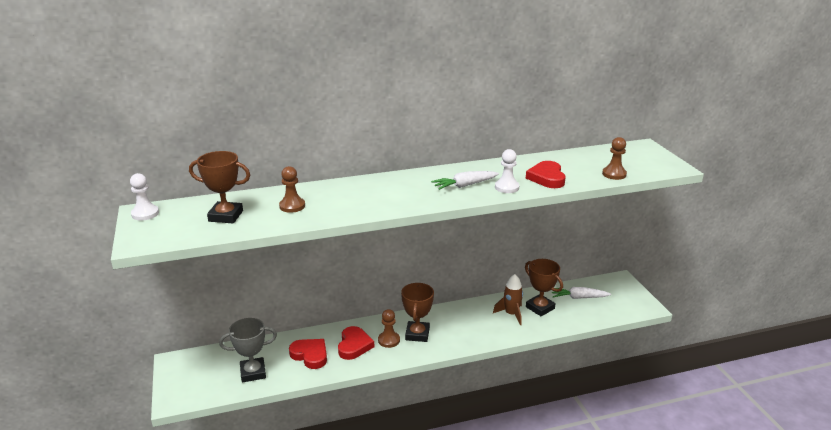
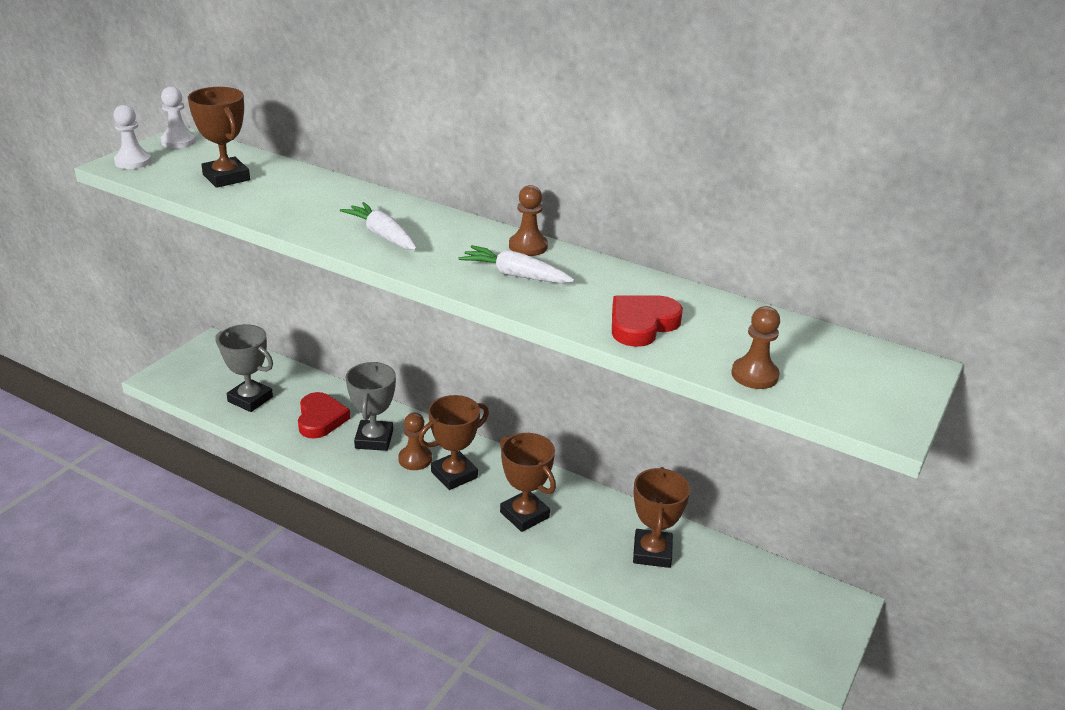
camera: 45 degrees right, 5 degrees up
brown pawn [279,166,305,213] -> brown pawn moved to [509,185,548,256]
red heart [338,326,374,360] -> grey trophy [346,362,396,451]
brown rocket [493,274,523,325] -> none
white pawn [495,149,519,193] -> white pawn moved to [113,105,151,169]
white carrot [552,287,611,299] -> white carrot moved to [340,202,417,250]
none -> brown trophy [500,433,556,532]

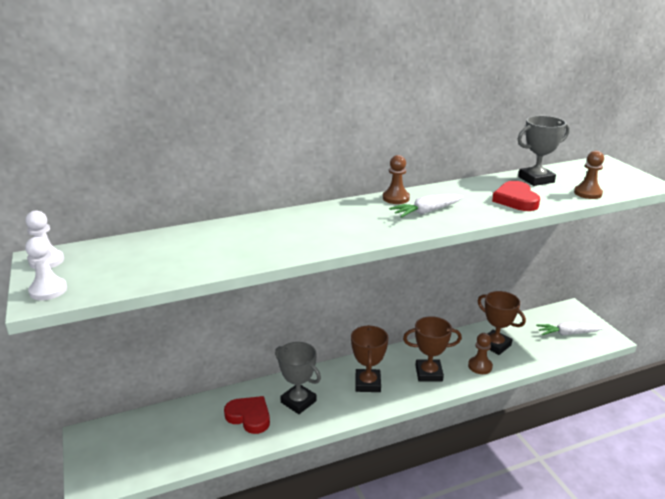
camera: 50 degrees left, 5 degrees down
brown trophy [188,87,250,188] -> none
grey trophy [216,324,273,412] -> grey trophy moved to [518,116,570,186]
white carrot [340,202,417,250] -> white carrot moved to [536,322,603,336]
brown pawn [398,413,432,470] -> brown pawn moved to [468,333,493,374]

